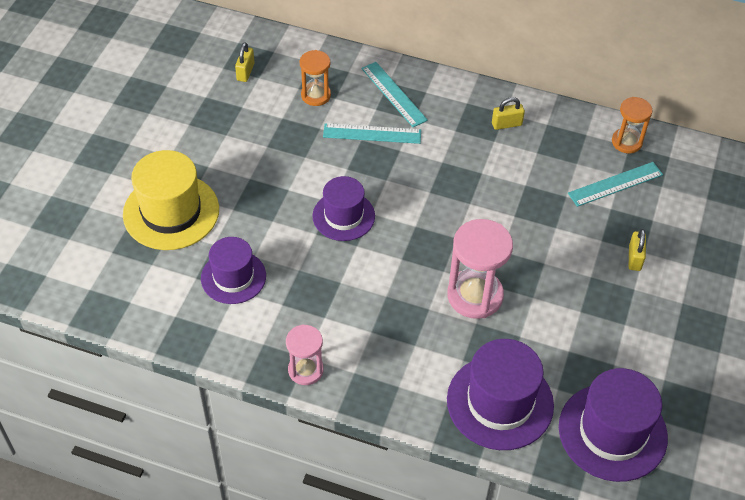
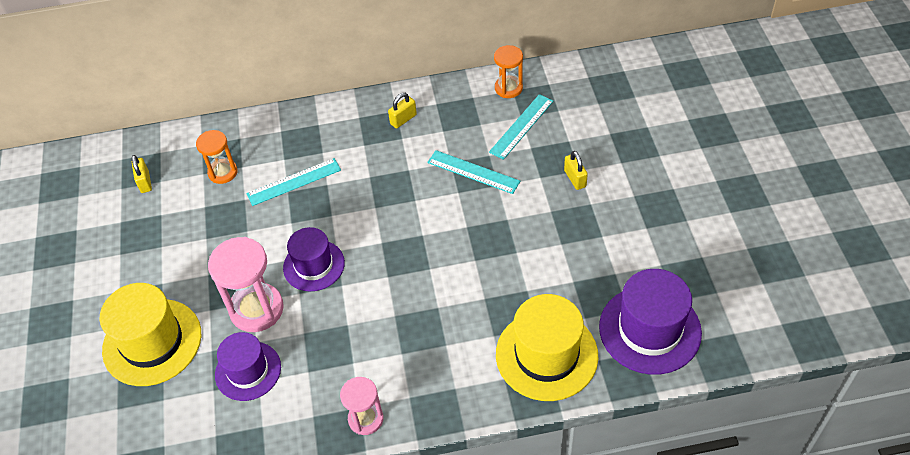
camera: 25 degrees left, 0 degrees up
turquoise ruler [361,62,428,127] -> turquoise ruler moved to [427,150,520,194]
pink hourglass [447,219,513,319] -> pink hourglass moved to [208,237,284,332]
purple hat [447,339,554,450] -> yellow hat [496,294,598,401]

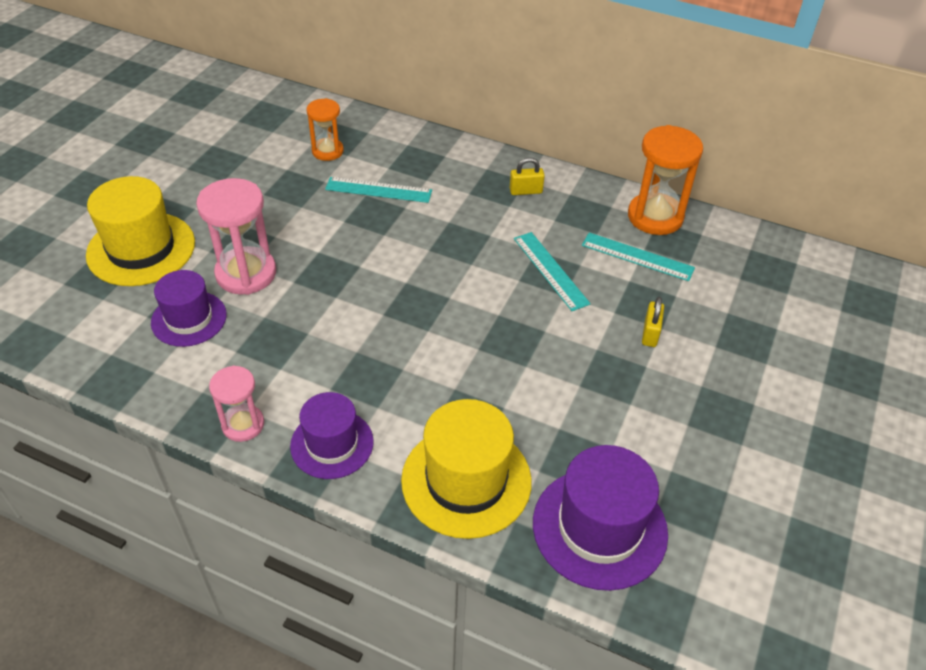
camera: 30 degrees right, 5 degrees down
yellow padlock [132,155,152,193] -> none
purple hat [283,227,345,291] -> purple hat moved to [290,392,374,479]
turquoise ruler [489,94,553,160] -> turquoise ruler turned 45 degrees clockwise [582,232,695,281]
orange hourglass [494,45,523,98] -> orange hourglass [628,125,703,235], size x1.65

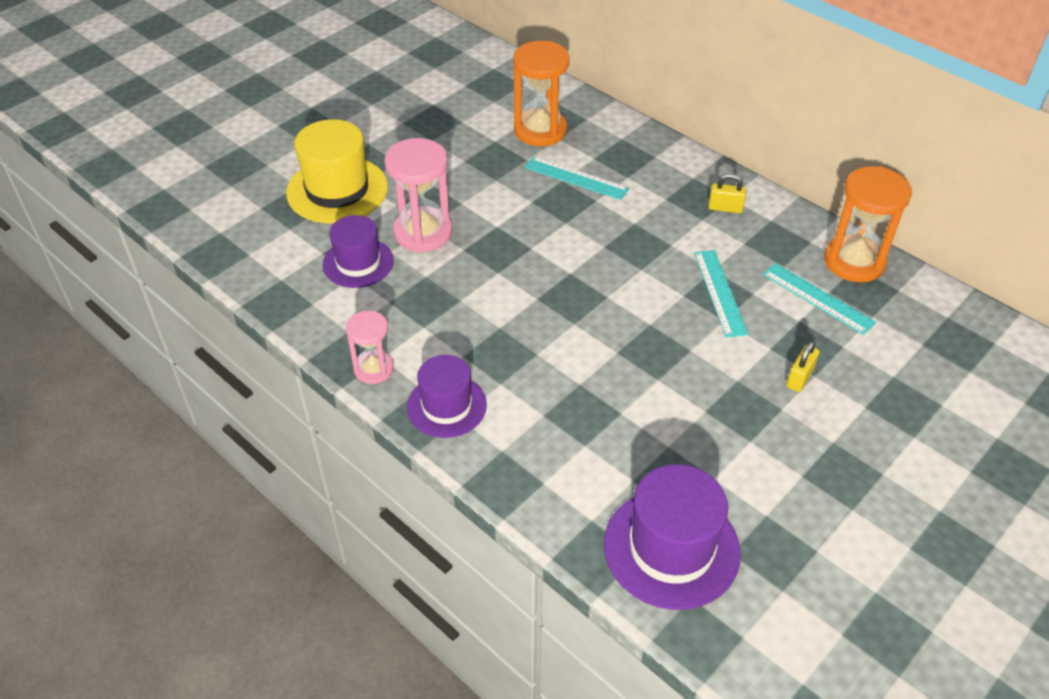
camera: 20 degrees right, 0 degrees up
orange hourglass [306,98,344,161] -> orange hourglass [513,41,570,146], size x1.65
yellow hat [401,399,532,539] -> none

